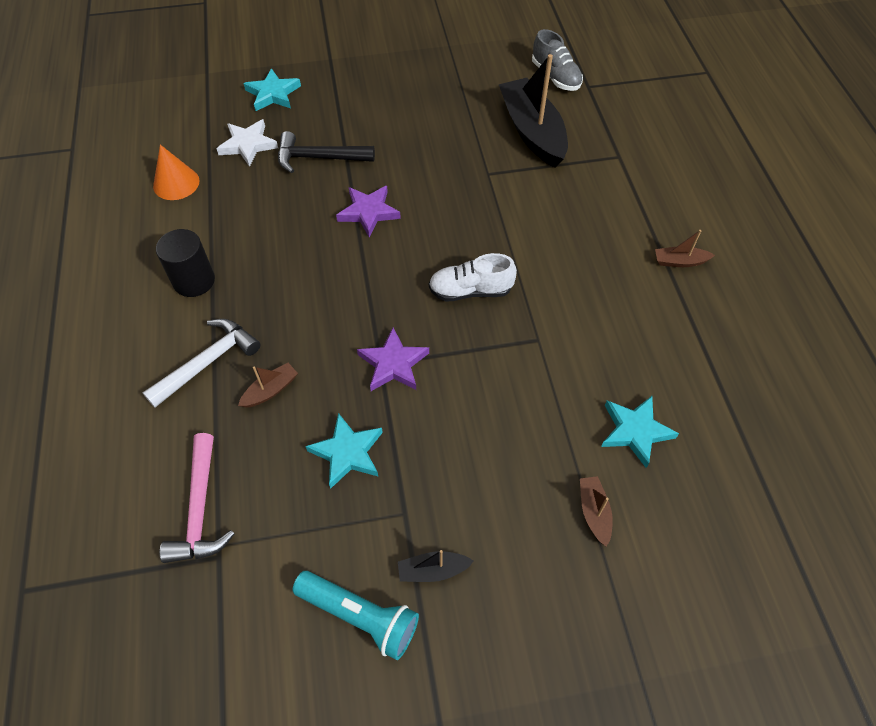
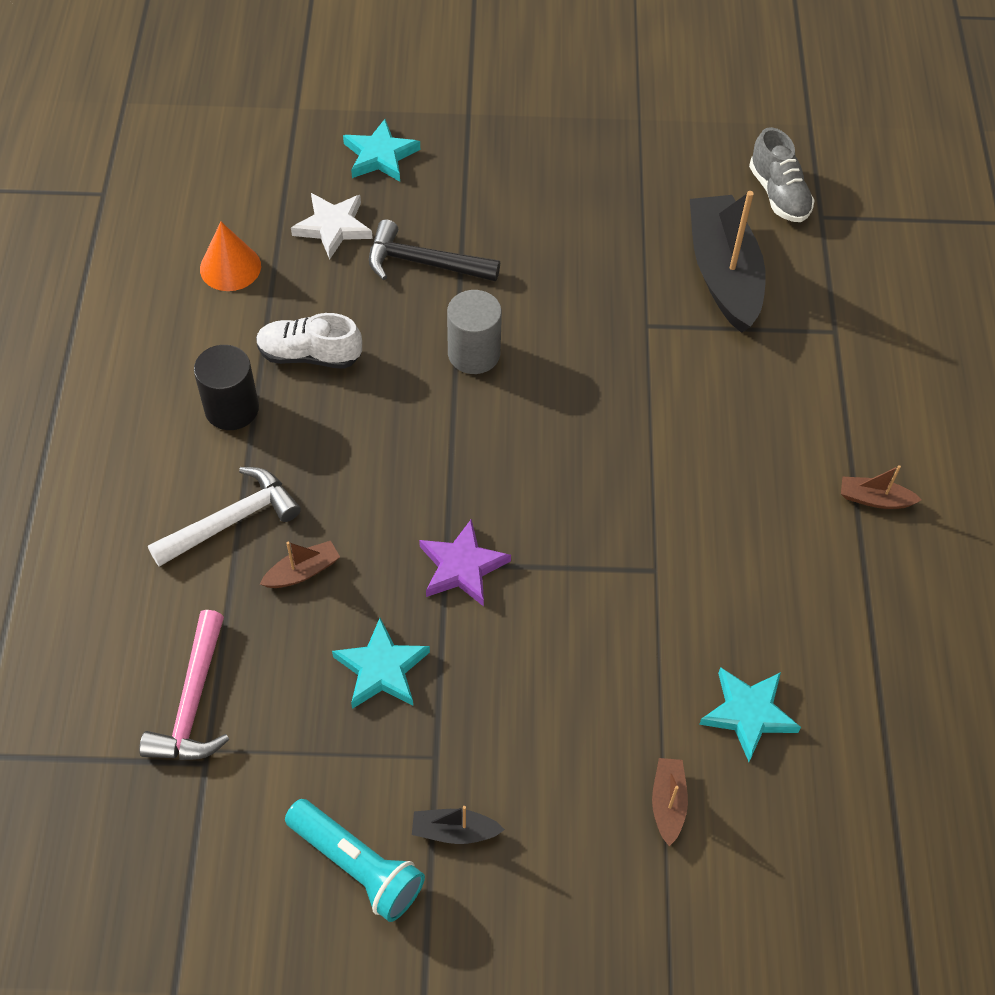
camera: 10 degrees right, 0 degrees up
purple star [336,186,401,237] -> grey cylinder [447,290,502,374]
white shoe [429,253,517,301] -> white shoe moved to [256,313,362,369]

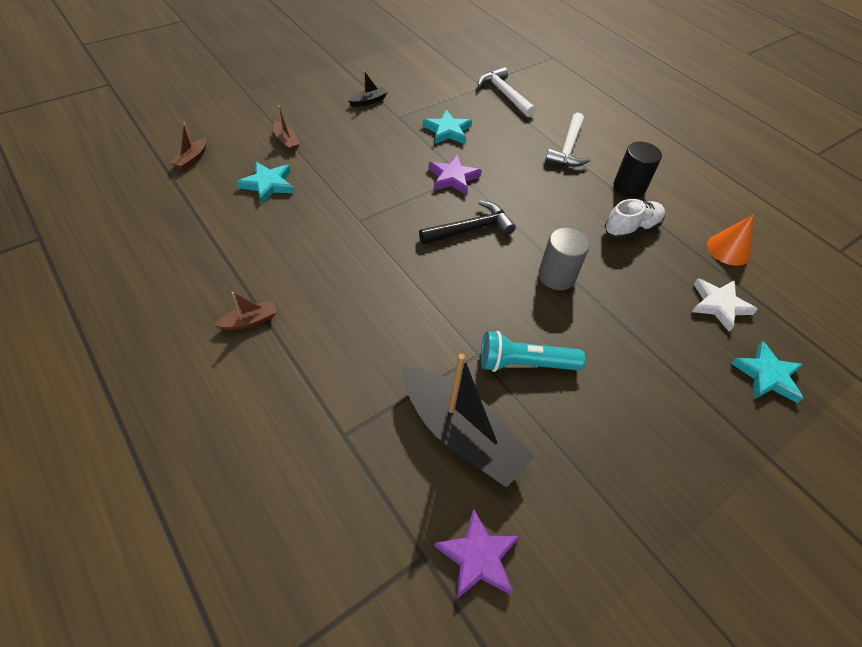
camera: 140 degrees right, 5 degrees down
pink hammer [139,610,230,760] -> white hammer [478,67,536,117]
brown boat [260,541,340,588] -> brown boat moved to [170,122,207,170]
turquoise flashlight [285,799,425,922] -> turquoise flashlight moved to [481,331,585,372]
black hammer [369,219,500,281] -> black hammer moved to [419,200,516,244]
grey shoe [749,127,815,222] -> purple star [434,508,520,600]

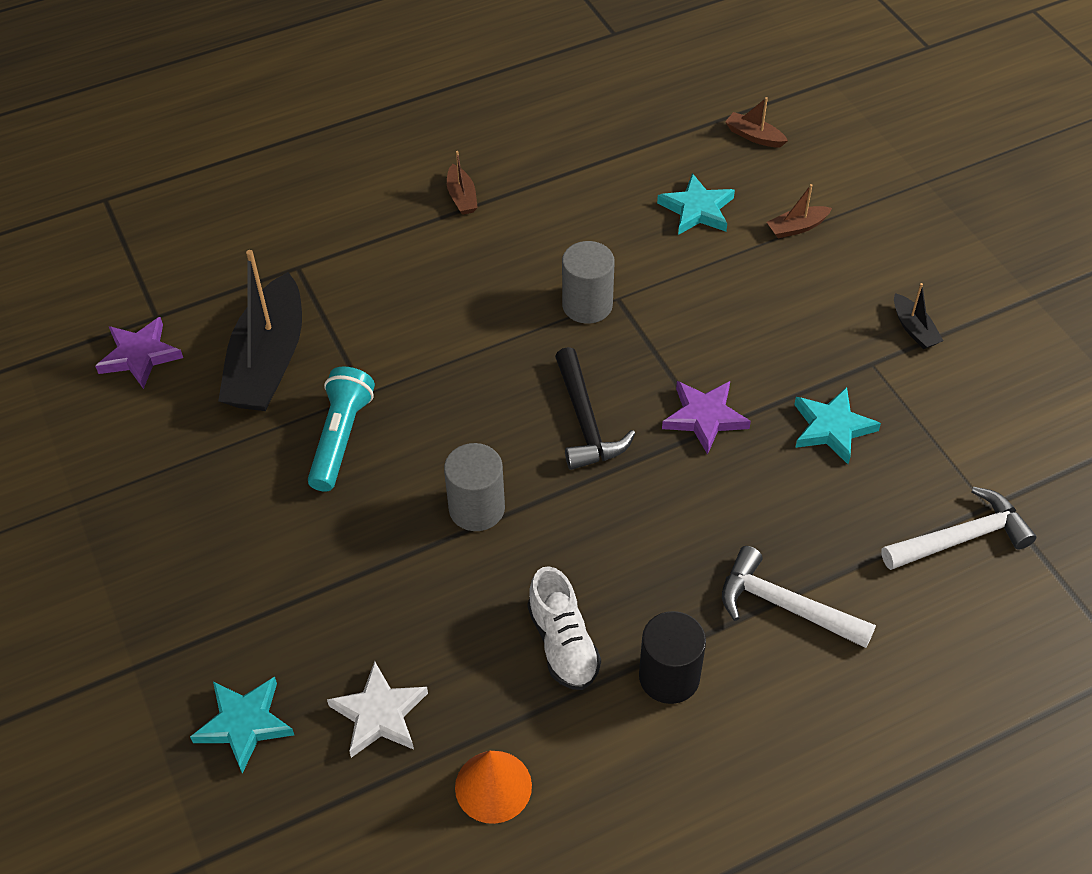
camera: 105 degrees right, 0 degrees up
black boat [402,354,535,487] -> black boat turned 45 degrees counterclockwise [218,250,302,411]
none -> grey cylinder [562,241,615,324]

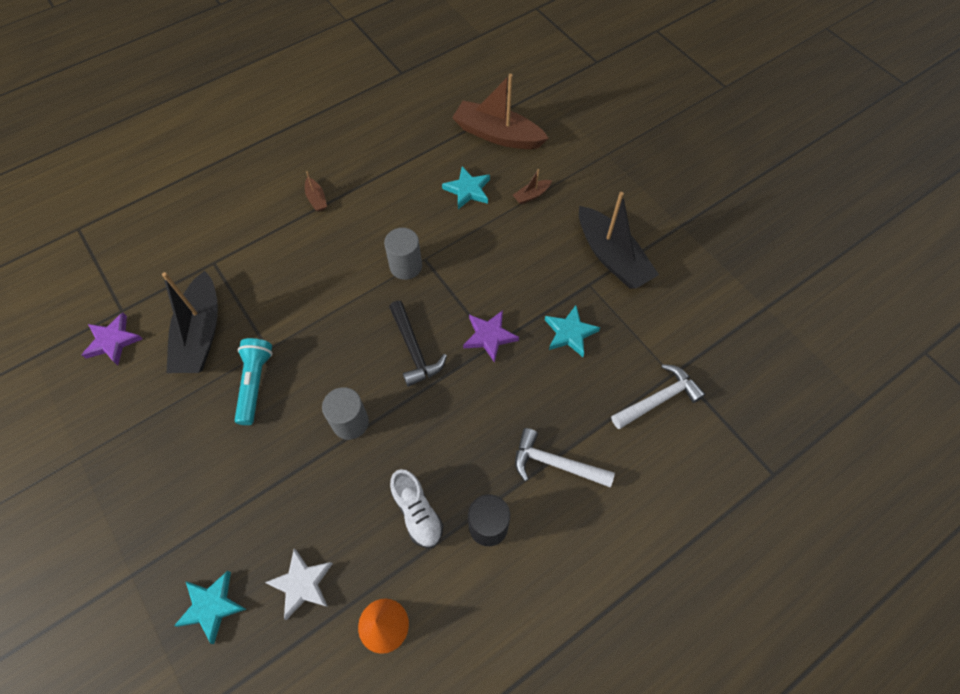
camera: 10 degrees left, 10 degrees up
brown boat [725,97,788,147] -> brown boat [452,74,549,149], size x2.32
black boat [894,283,943,349] -> black boat [579,192,659,289], size x2.32

